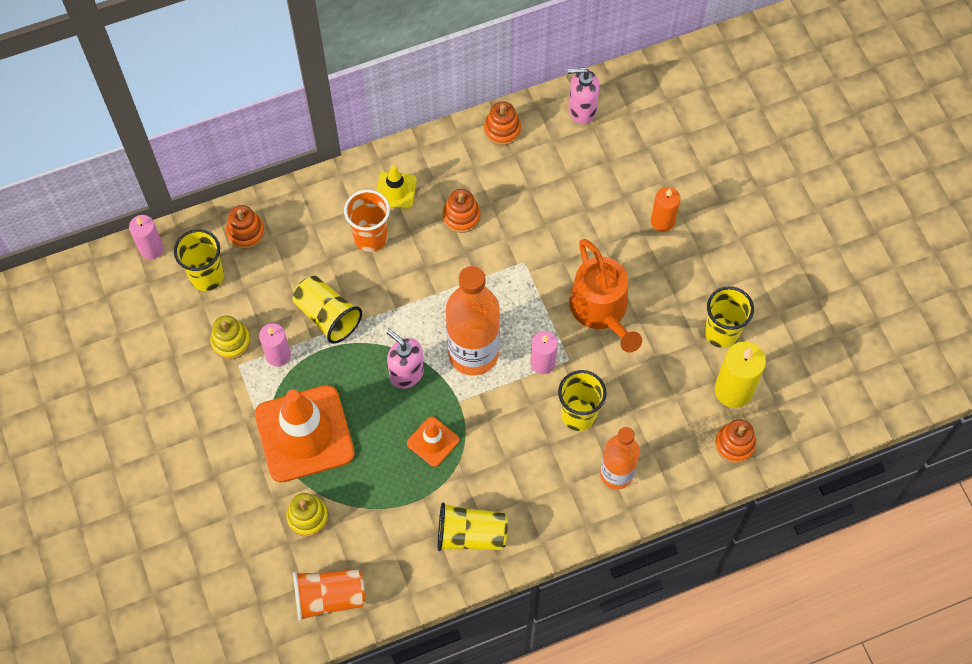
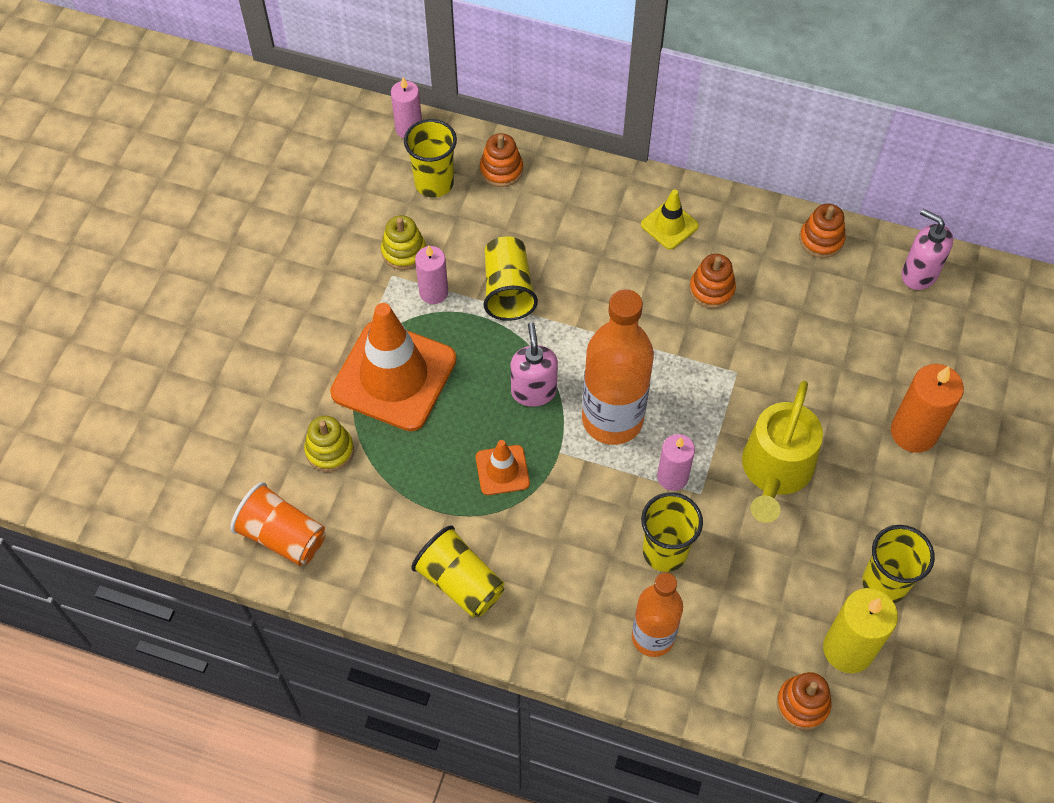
camera: 40 degrees right, 5 degrees down
orange cup [344,190,390,252] -> none
orange watering can [569,239,642,353] -> yellow watering can [742,381,823,523]
orange candle [651,187,680,232] -> orange candle [891,364,964,453], size x1.53

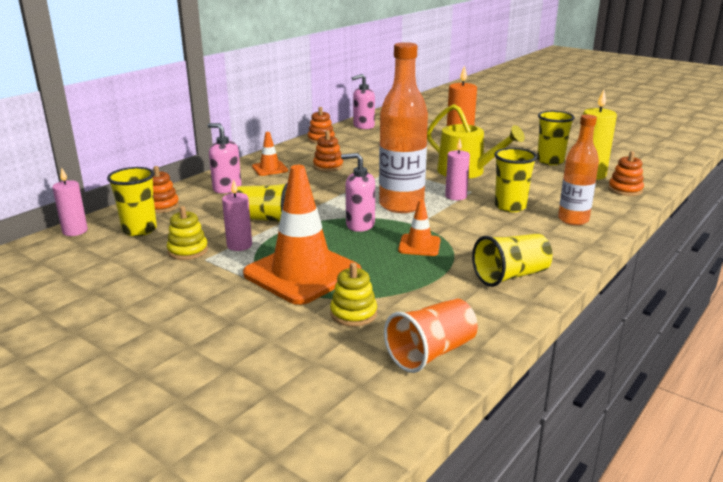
camera: 70 degrees left, 35 degrees down
yellow traffic cone [641,189,699,250] -> orange traffic cone [252,132,288,176]
none -> pink soap dispenser [208,123,242,193]

